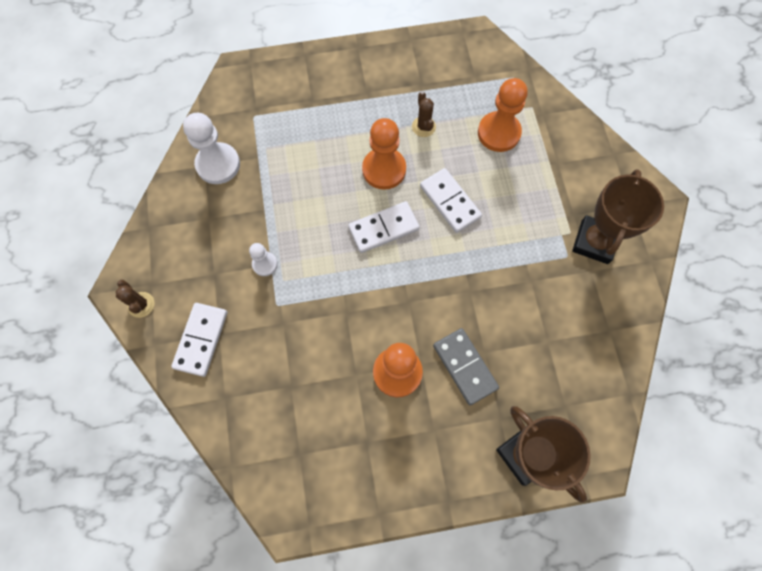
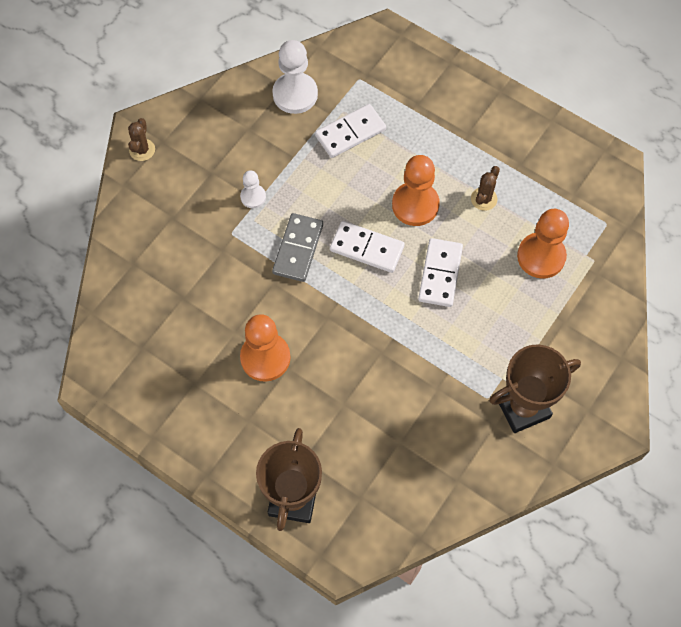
camera: 45 degrees right, 5 degrees down
white domino [171,303,227,377] -> white domino moved to [315,104,386,158]
grey domino [433,328,499,405] -> grey domino moved to [272,213,323,282]

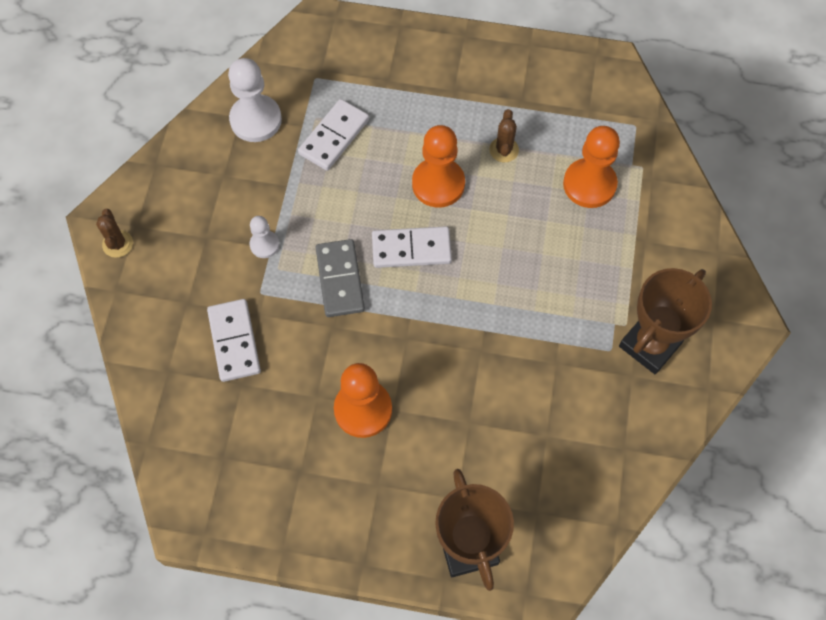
camera: 25 degrees left, 0 degrees up
white domino [418,238,463,307] -> white domino moved to [207,299,261,382]

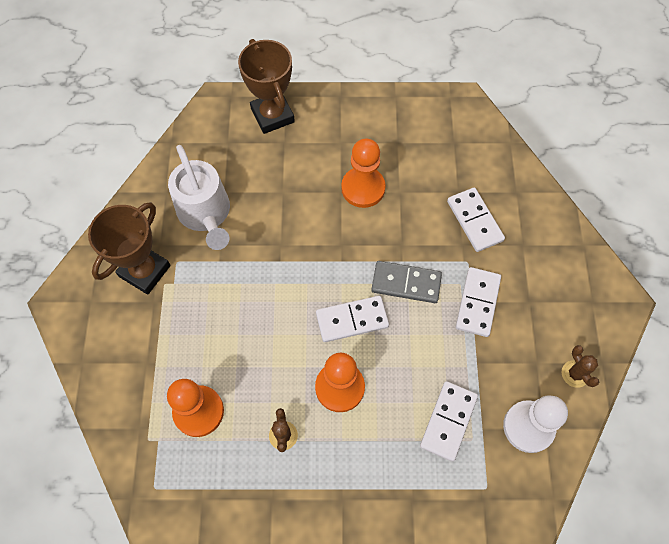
camera: 170 degrees right, 0 degrees up
brown cactus [96,209,133,258] -> brown cactus moved to [562,345,599,388]
white pawn [249,216,280,258] -> white domino [456,267,501,337]
grey domino [315,239,365,317] -> grey domino turned 60 degrees counterclockwise [371,261,442,303]
none -> white watering can [168,145,230,250]

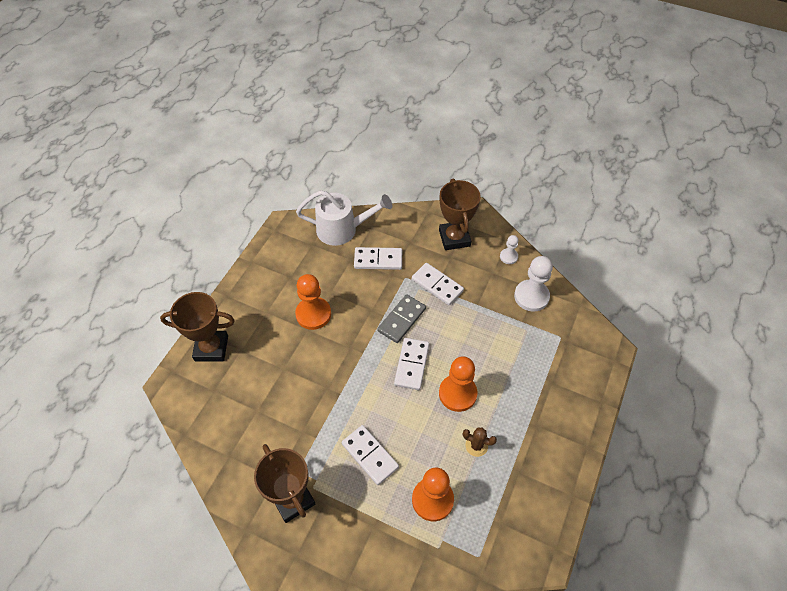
camera: 65 degrees left, 10 degrees down
white watering can [168,145,230,250] -> white watering can moved to [296,190,392,246]
white domino [420,381,478,462] -> white domino moved to [342,425,399,485]
brown cactus [562,345,599,388] -> white pawn [500,235,519,264]
none -> brown trophy [439,179,481,250]

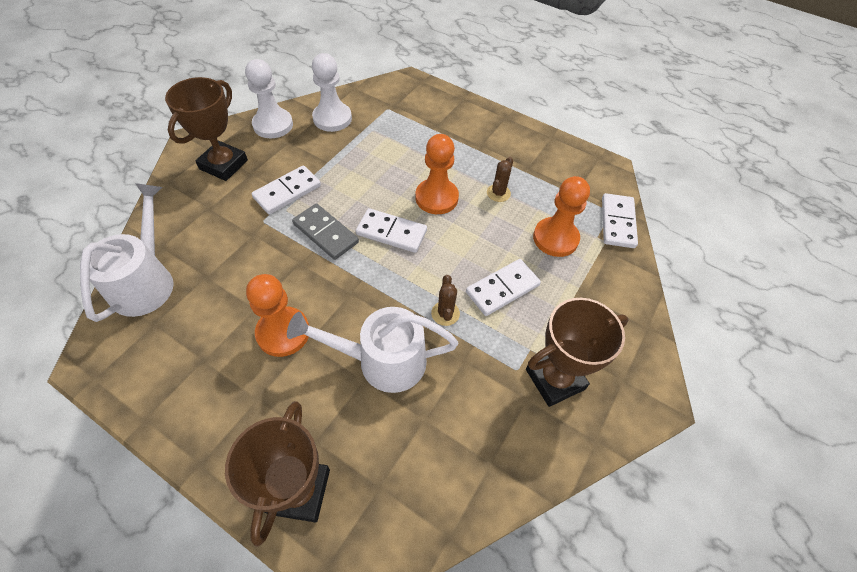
camera: 85 degrees left, 0 degrees up
white domino [354,247,402,270] -> white domino moved to [602,193,638,248]
brown trophy [439,179,481,250] -> brown trophy turned 60 degrees counterclockwise [165,77,248,181]
white pawn [500,235,519,264] -> white pawn [245,59,293,138], size x1.85
none -> white watering can [287,307,458,393]
none -> brown cactus [431,275,460,326]

